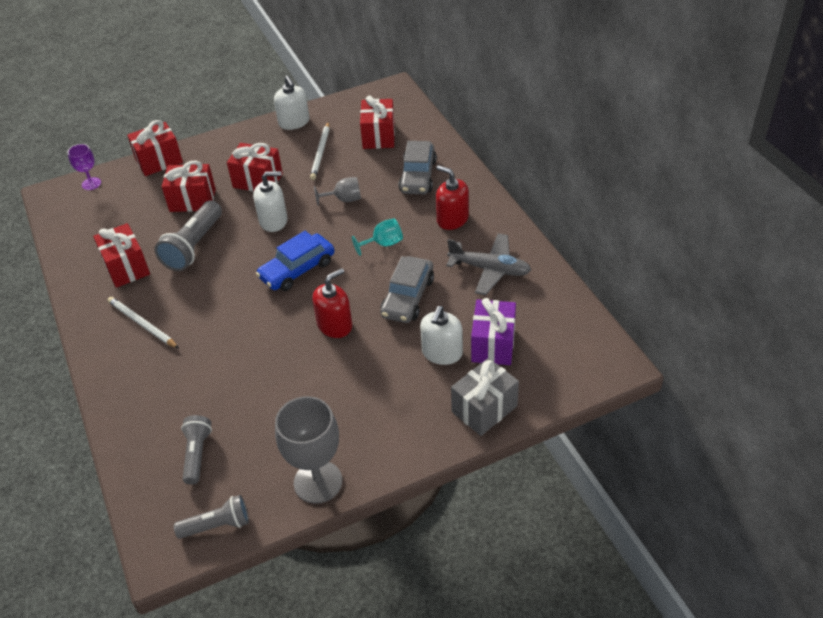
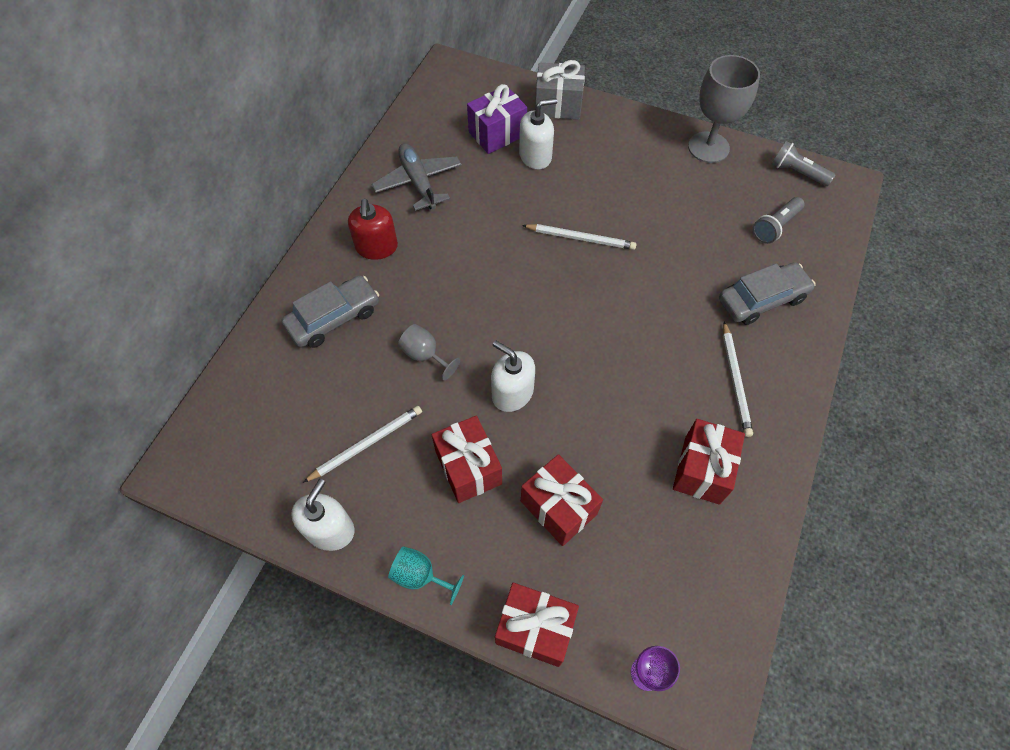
camera: 135 degrees left, 15 degrees up
grey flashlight [154,200,222,271] -> none
blue car [256,231,335,291] -> none
red soap dispenser [313,268,352,338] -> white pencil [522,224,637,250]
turquoise goblet [352,218,403,256] -> turquoise goblet moved to [388,546,464,605]
red gift [360,96,395,149] -> none
grey car [380,256,434,323] -> grey car moved to [719,262,815,325]

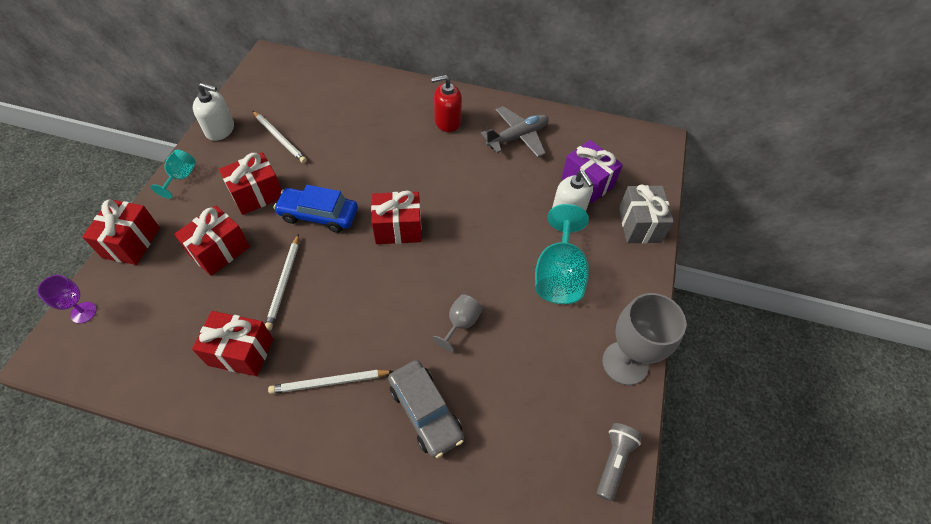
camera: 80 degrees right, 5 degrees down
grey car [282,275,379,348] -> none
grey goblet [398,324,460,380] -> grey goblet moved to [433,294,482,352]
white soap dispenser [491,340,535,412] -> blue car [274,185,358,233]
white pencil [522,224,637,250] -> white pencil moved to [265,234,299,330]
grey flashlight [753,197,805,244] -> none
none -> red gift [371,191,422,244]
none -> turquoise goblet [535,204,589,304]

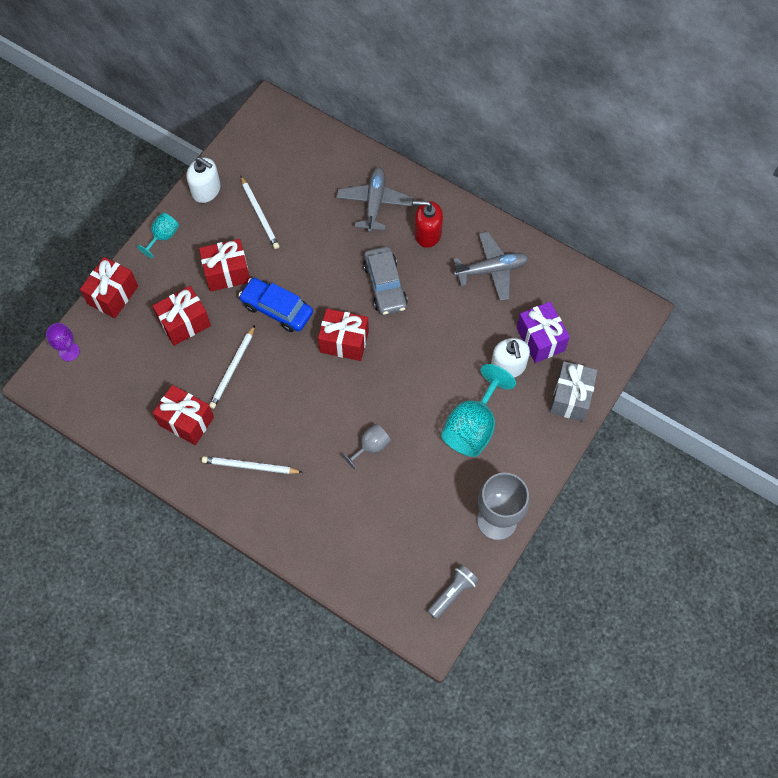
camera: 20 degrees right, 10 degrees up
grey car [388,360,464,458] -> grey car moved to [363,246,408,315]
none -> grey plane [336,167,413,233]

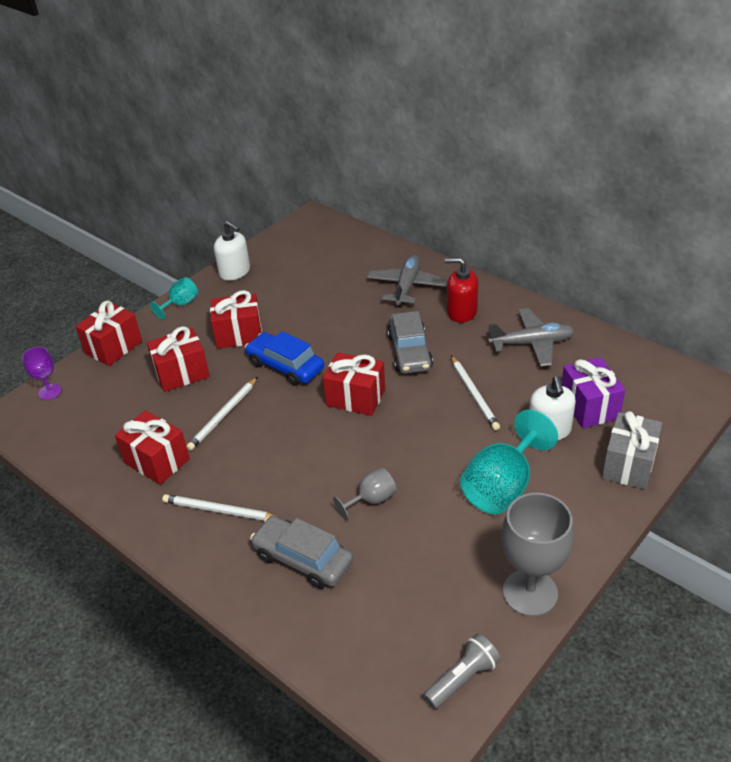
camera: 10 degrees right, 25 degrees down
white pencil [241,176,280,249] -> white pencil moved to [451,356,500,430]
none -> grey car [250,516,353,589]

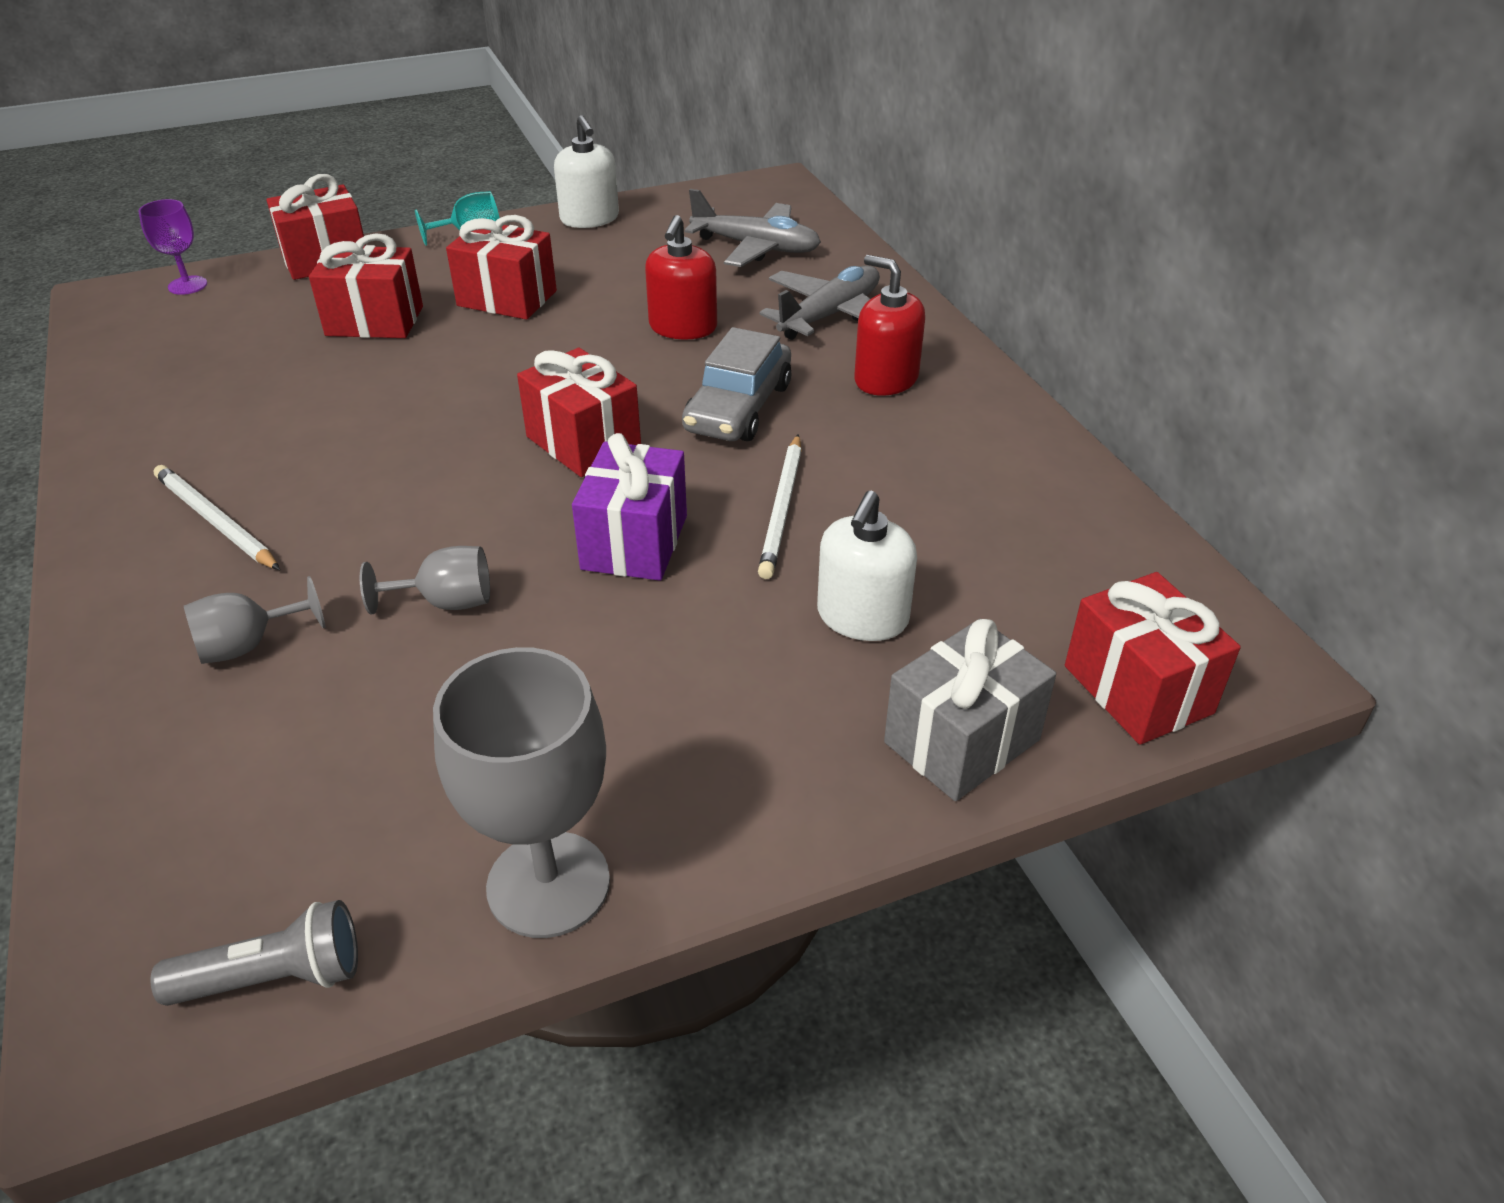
camera: 25 degrees right, 0 degrees up
red gift [115,410,190,485] -> red gift moved to [1065,572,1241,745]
white pencil [186,377,258,451] -> none
blue car [245,331,324,386] -> none
grey car [250,516,353,589] -> grey goblet [184,576,325,664]
turquoise goblet [460,410,558,514] -> none
grey plane [488,308,575,367] -> grey plane moved to [685,189,821,267]
purple gift [562,357,625,428] -> purple gift moved to [572,433,687,581]
none -> red soap dispenser [645,215,717,340]

